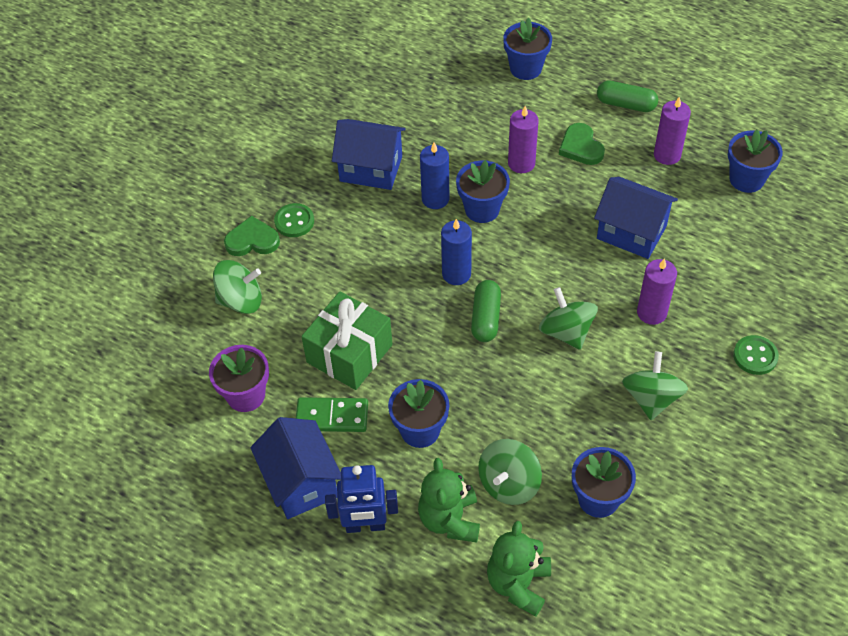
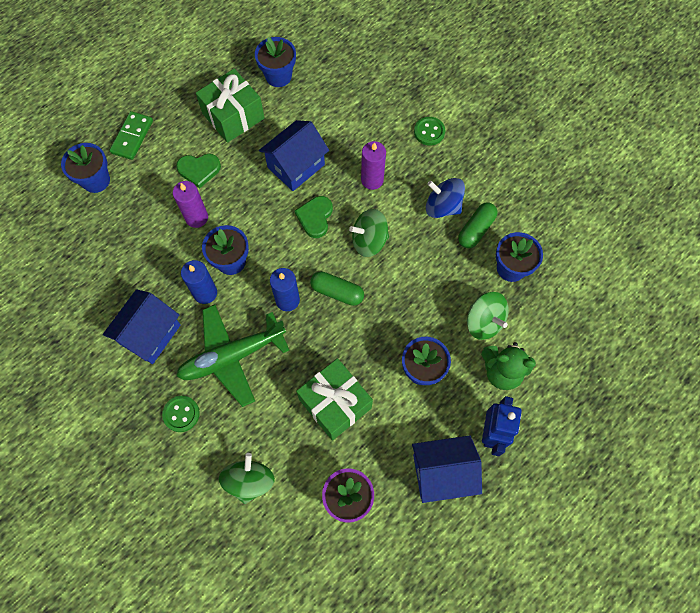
camera: 75 degrees left, 15 degrees up
green heart [224,216,280,256] -> green heart moved to [295,196,333,238]
green domino [296,397,368,432] -> green domino moved to [109,111,153,160]
green teddy bear [487,521,551,616] -> none
green capsule [597,80,658,112] -> green capsule moved to [458,203,498,248]
green spinning top [622,351,688,420] -> blue spinning top [426,178,465,218]
purple candle [654,96,691,165] -> green gift [196,69,265,143]
none -> green plane [176,305,289,407]

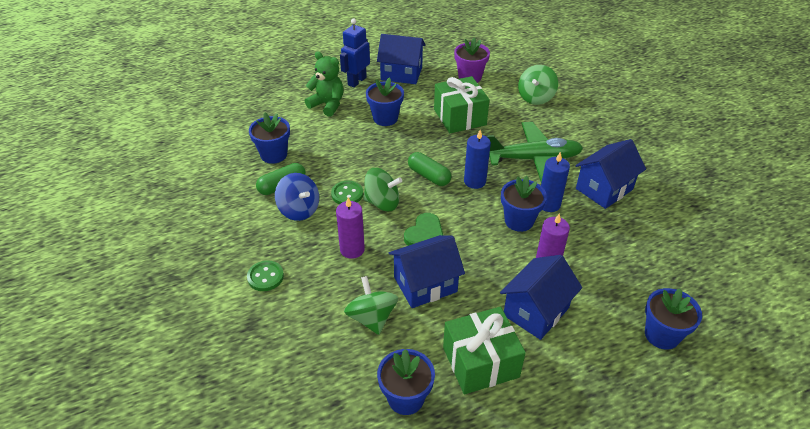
camera: 160 degrees left, 25 degrees down
green domino [109,111,153,160] -> none
green button [162,396,200,432] -> green button moved to [331,180,363,204]
green heart [176,154,221,188] -> blue house [500,255,582,340]
green spinning top [467,292,509,340] -> green spinning top moved to [344,276,398,335]

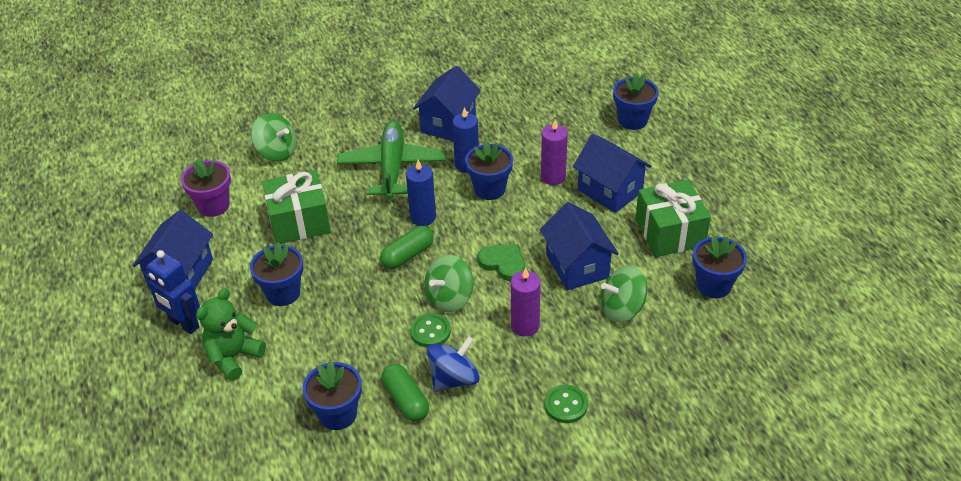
camera: 85 degrees left, 0 degrees up
green spinning top [363,168,402,211] -> green spinning top turned 150 degrees counterclockwise [425,255,473,312]
blue house [575,139,646,209] -> blue house turned 60 degrees clockwise [413,66,481,141]

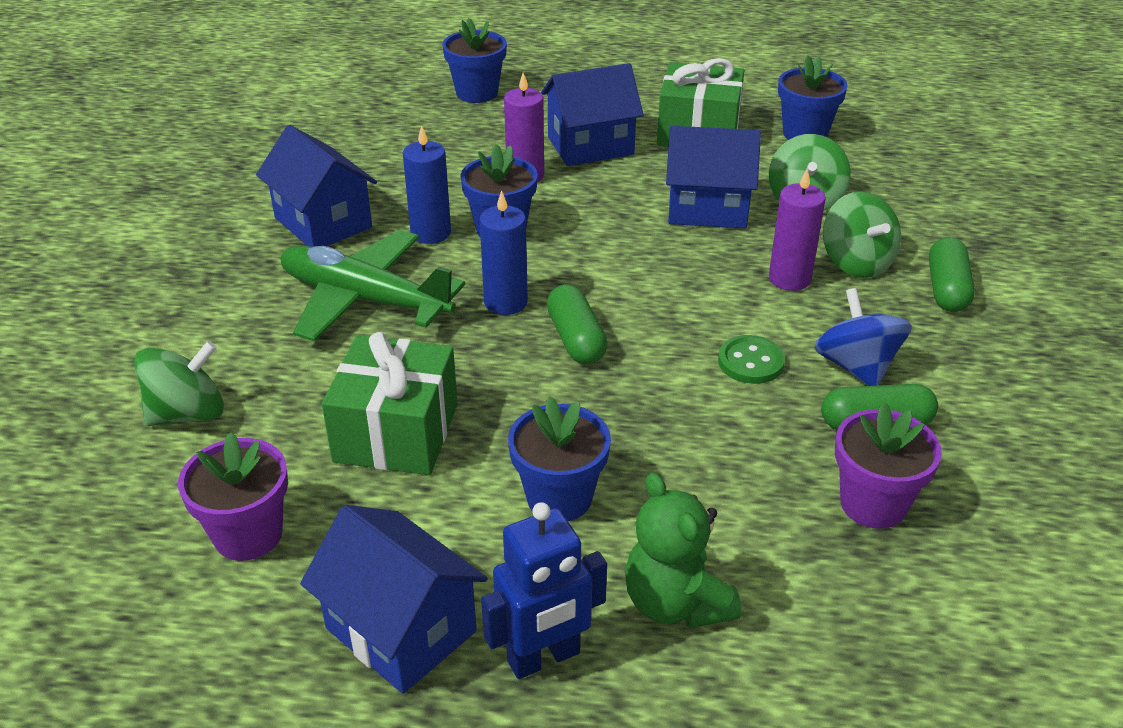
camera: 65 degrees left, 5 degrees down
blue flower pot [303,361,362,430] -> purple flower pot [835,402,942,529]
green spinning top [425,255,473,312] -> green spinning top moved to [823,192,901,278]
green heart [478,244,525,281] -> none
green button [544,385,588,423] -> green capsule [929,237,975,312]

